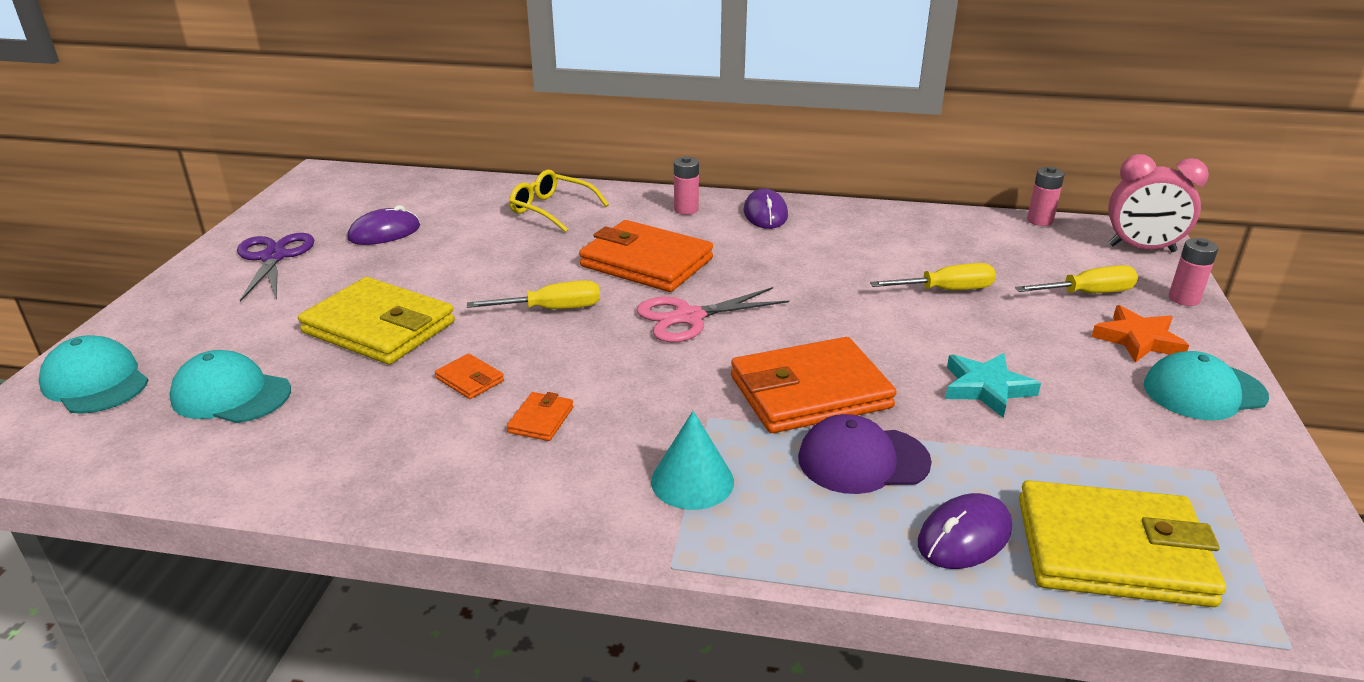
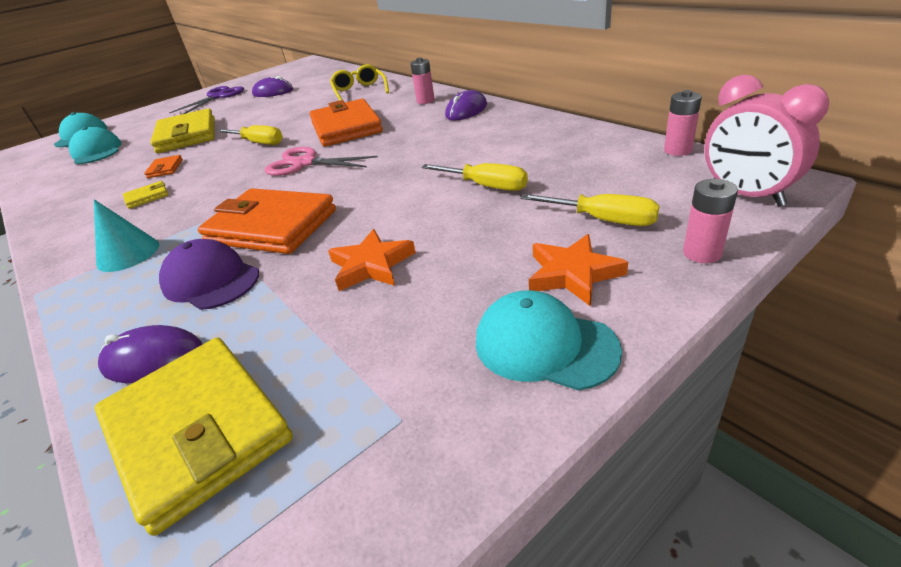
camera: 45 degrees right, 5 degrees up
orange wallet [507,392,573,441] -> yellow wallet [123,181,169,209]
turquoise star [945,353,1041,418] -> orange star [328,229,416,291]

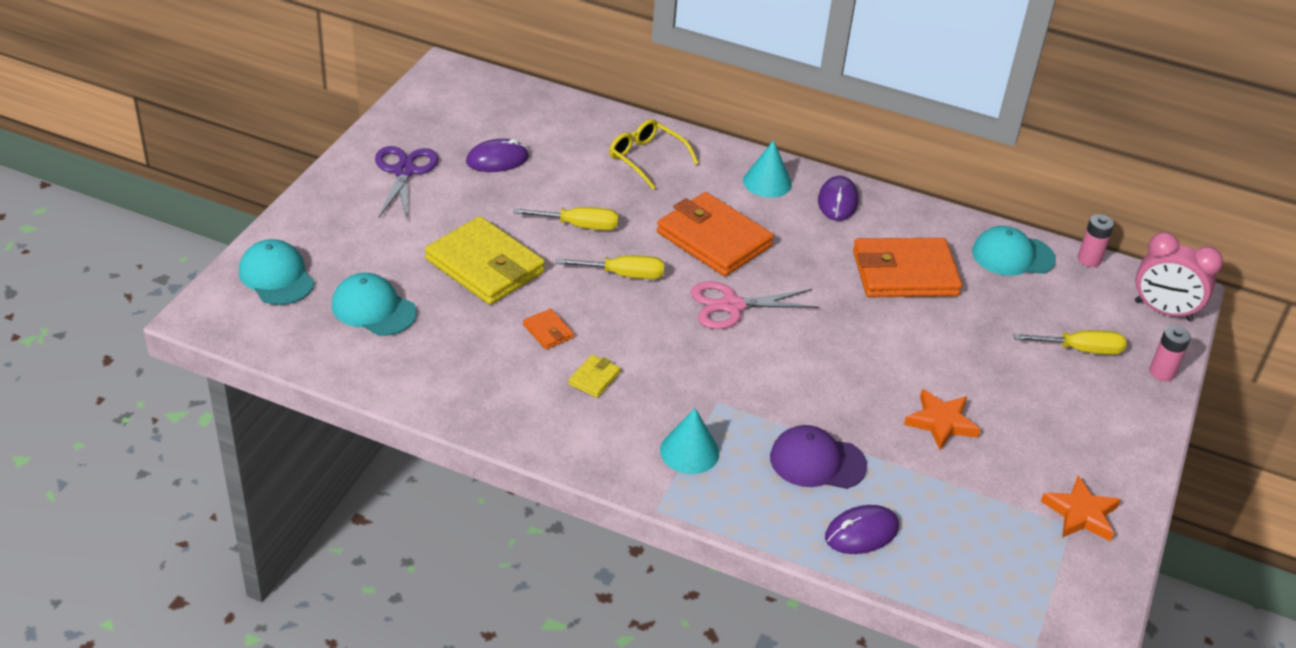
camera: 35 degrees left, 5 degrees up
yellow wallet [94,338,293,536] -> none
orange wallet [198,188,336,254] -> orange wallet moved to [853,238,962,297]
pink battery [410,58,435,104] -> turquoise cone [743,140,792,198]
yellow screwdriver [421,163,528,191] -> yellow screwdriver moved to [513,207,618,230]
turquoise cap [476,290,622,391] -> turquoise cap moved to [972,226,1056,276]
orange star [529,234,628,307] -> orange star moved to [1041,476,1121,542]

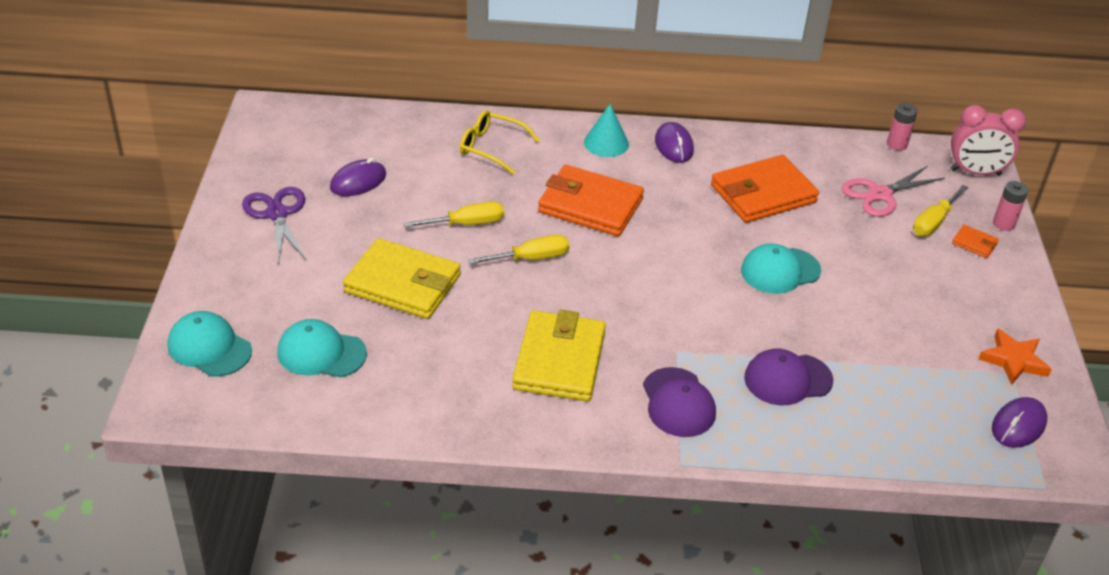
camera: 20 degrees left, 0 degrees up
orange wallet [523,309,574,349] -> orange wallet moved to [952,225,999,258]
yellow wallet [568,355,621,398] -> yellow wallet [512,309,606,401], size x2.34
turquoise cone [660,408,719,474] -> purple cap [643,367,716,437]
pink scissors [691,281,819,329] -> pink scissors moved to [842,166,945,217]
purple mouse [825,505,899,554] -> purple mouse moved to [992,397,1048,448]
orange star [904,389,981,450] -> none
turquoise cap [972,226,1056,276] -> turquoise cap moved to [741,243,821,294]
yellow screwdriver [1014,330,1126,355] -> yellow screwdriver turned 150 degrees clockwise [913,185,969,236]

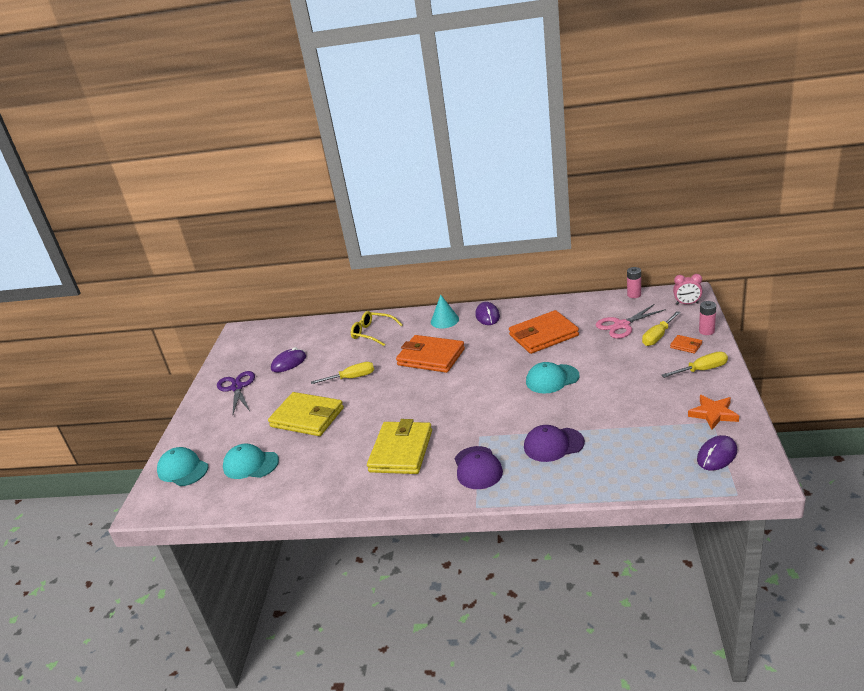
camera: 10 degrees right, 10 degrees down
yellow screwdriver [468,235,569,264] -> yellow screwdriver moved to [662,352,728,378]
pink clock [950,105,1026,176] -> pink clock [673,274,703,305], size x0.64

